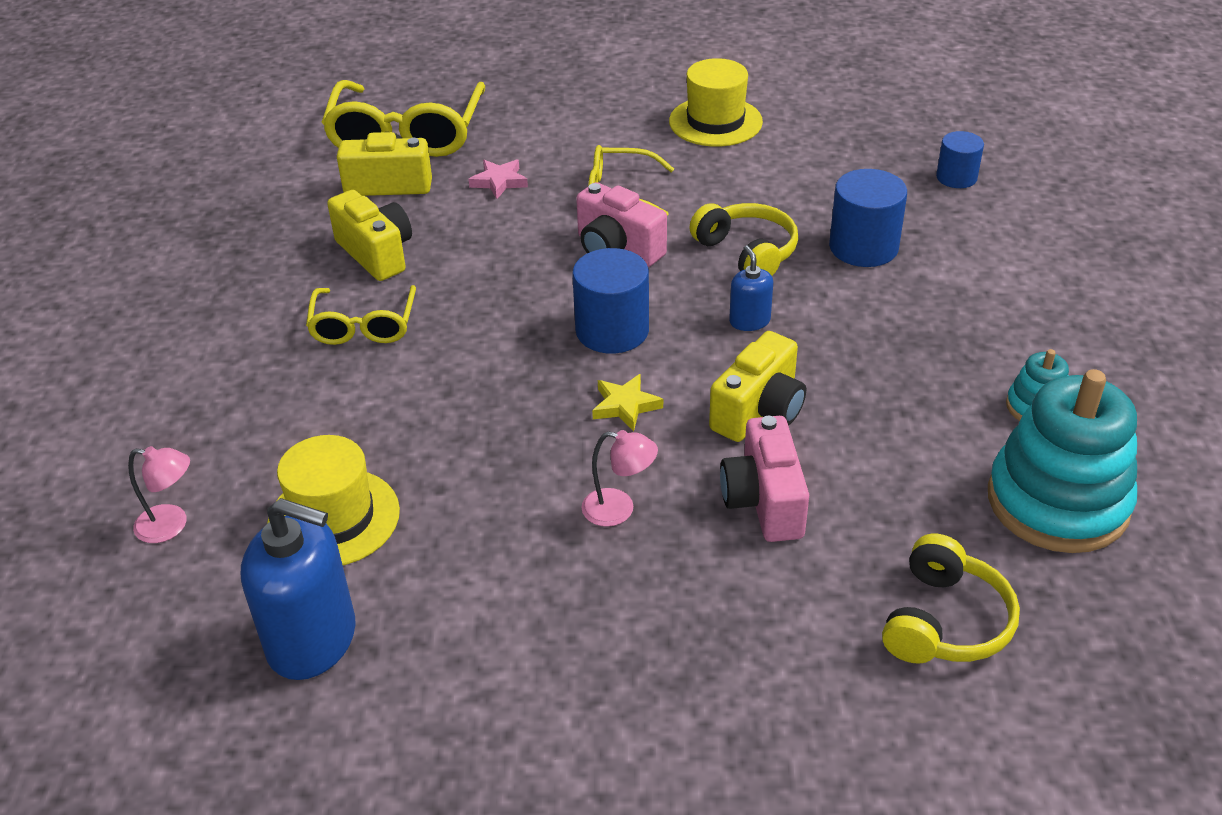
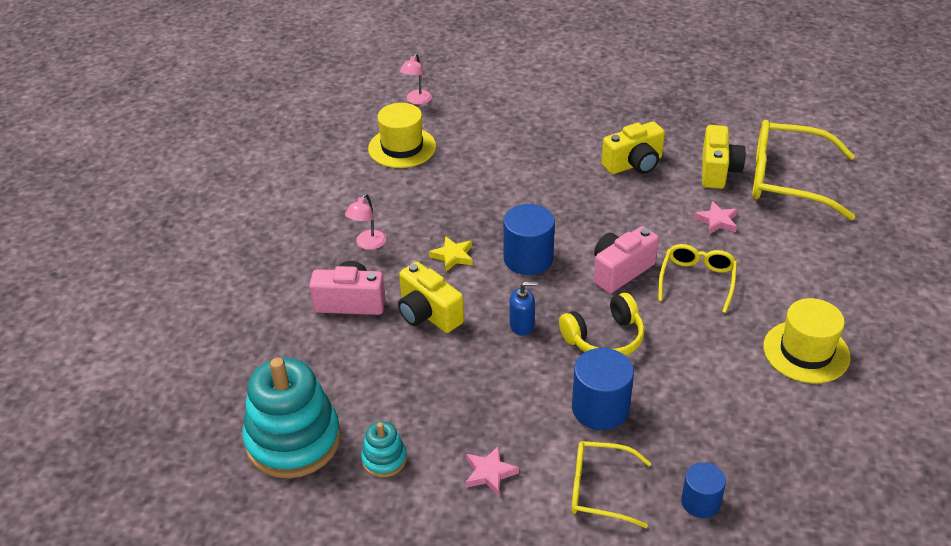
camera: 100 degrees right, 0 degrees up
blue soap dispenser [241,498,356,680] -> none
yellow glasses [306,285,416,345] -> yellow glasses moved to [571,441,651,528]
yellow headphones [882,534,1020,664] -> none
none -> pink star [466,446,519,496]

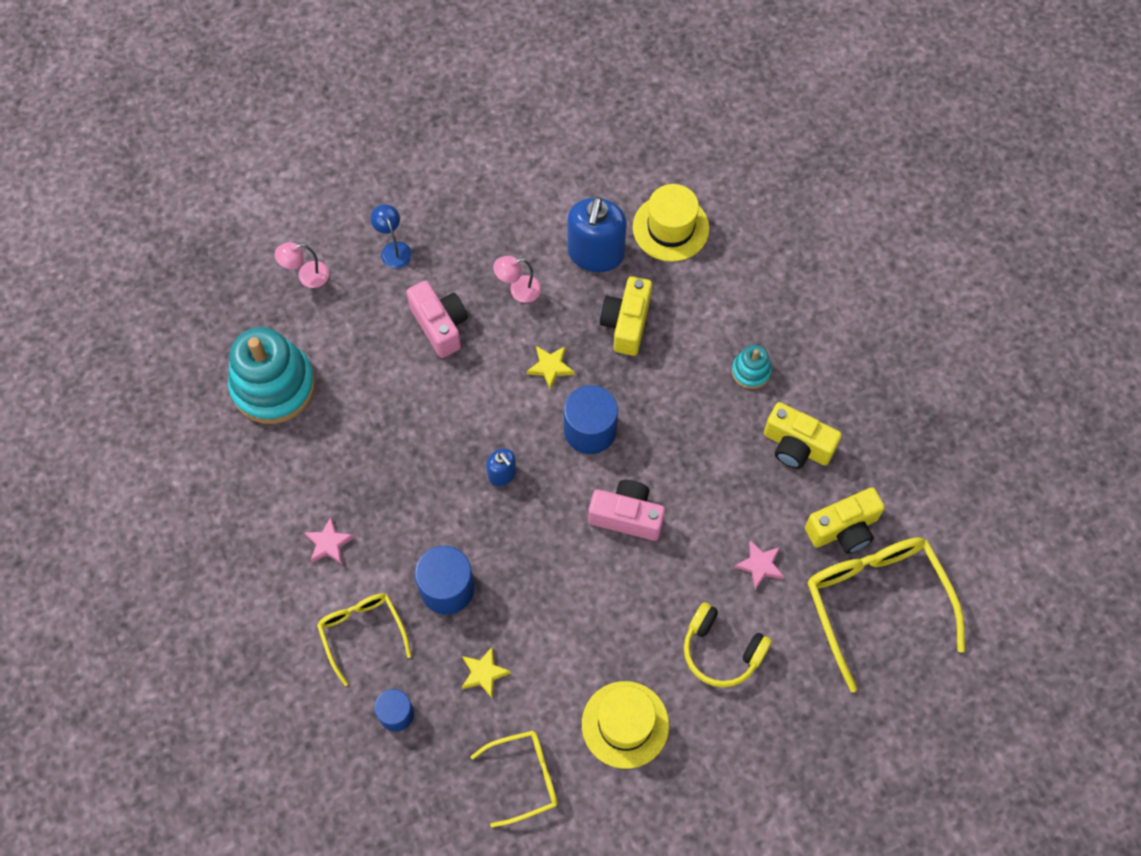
camera: 55 degrees right, 25 degrees up
turquoise stacking toy [361,421,407,477] -> turquoise stacking toy moved to [732,345,772,389]
yellow camera [398,262,464,333] -> yellow camera moved to [600,276,652,356]
pink lamp [400,54,432,105] -> pink lamp moved to [275,242,329,288]
yellow headphones [559,293,645,356] -> yellow headphones moved to [684,602,772,687]
yellow glasses [658,244,737,313] -> yellow glasses moved to [471,730,558,828]
none -> blue lamp [371,204,412,268]
none -> yellow star [462,647,511,698]
none -> blue soap dispenser [568,197,627,272]

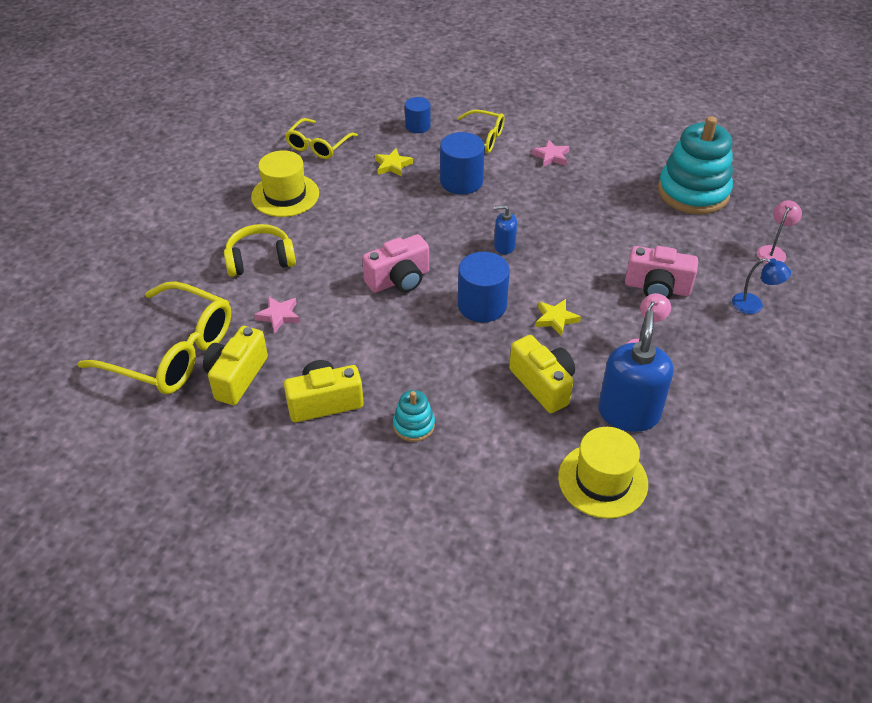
camera: 135 degrees right, 20 degrees down
blue soap dispenser [568,197,627,272] -> blue soap dispenser turned 45 degrees clockwise [598,310,674,432]

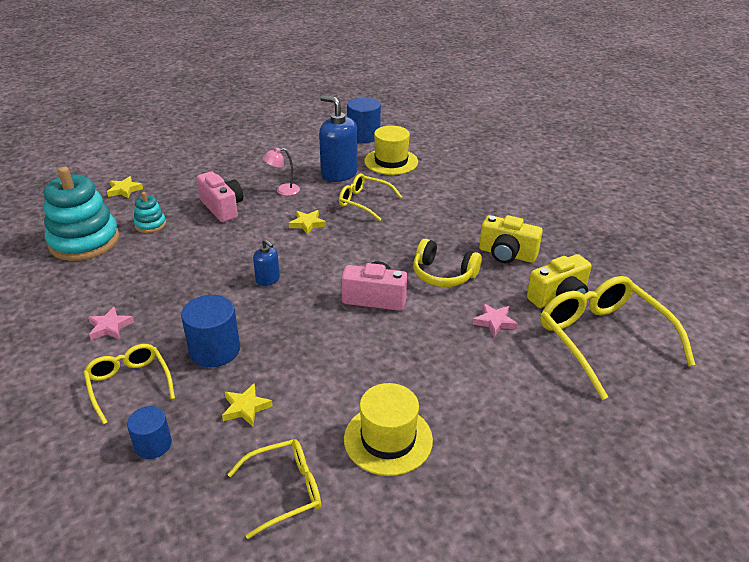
camera: 140 degrees left, 10 degrees down
yellow headphones [224,224,296,277] -> yellow headphones moved to [413,238,482,287]
turquoise stacking toy [393,390,435,442] -> turquoise stacking toy moved to [134,192,166,233]
blue cylinder [458,252,510,322] -> blue cylinder moved to [347,97,381,143]
yellow camera [509,335,575,413] -> yellow glasses [339,173,402,221]
blue soap dispenser [598,310,674,432] -> blue soap dispenser turned 75 degrees clockwise [319,95,358,182]
blue lamp [732,258,791,314] -> none
pink lamp [757,200,802,263] -> yellow star [107,176,143,199]

